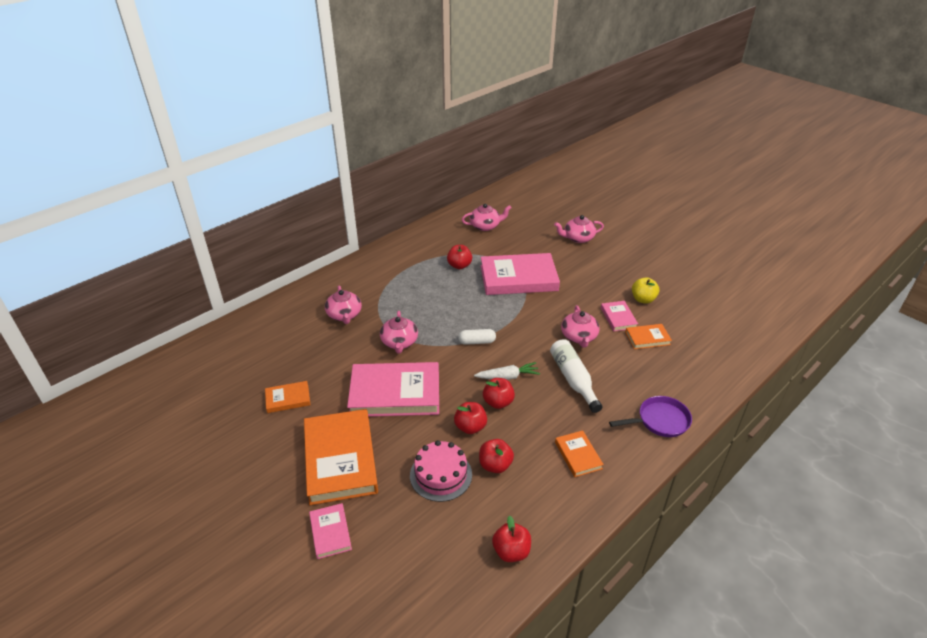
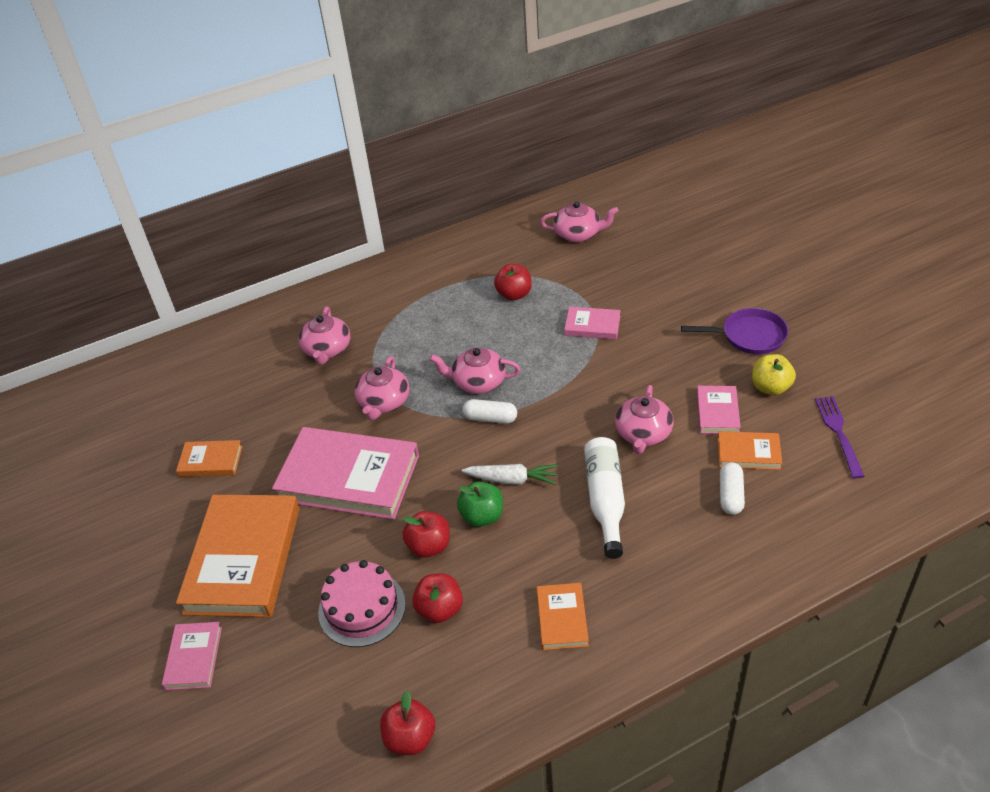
camera: 20 degrees right, 5 degrees up
pink book [481,253,560,295] -> pink book [564,307,621,340], size x0.48
red apple [483,378,515,409] -> green apple [457,481,503,527]
pink teapot [554,215,604,243] -> pink teapot moved to [430,347,520,394]
purple pan [609,396,692,437] -> purple pan moved to [681,308,789,354]
none -> white capsule [720,462,745,515]
none -> purple fork [815,396,865,479]

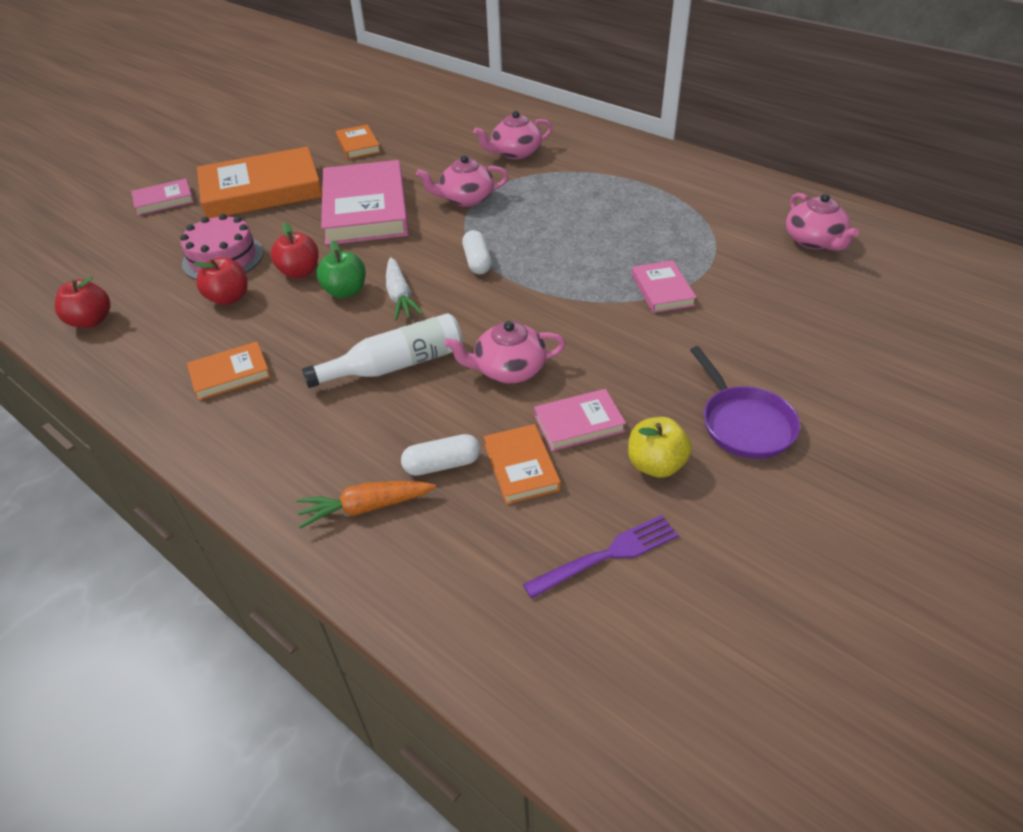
camera: 65 degrees right, 0 degrees up
pink teapot [430,347,520,394] -> none
red apple [494,264,532,300] -> none
none -> orange carrot [297,481,436,529]

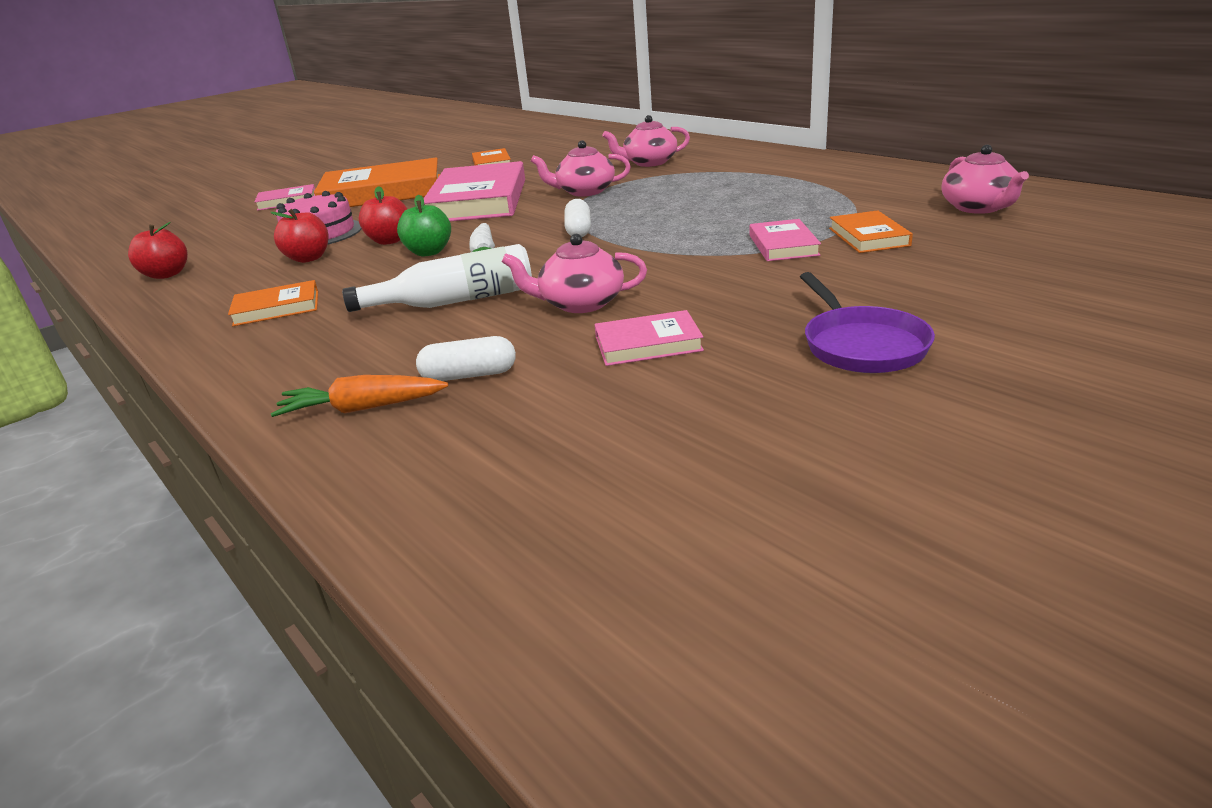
camera: 10 degrees right, 15 degrees down
orange book [484,424,561,504] -> orange book moved to [829,210,913,253]
purple fork [523,515,679,599] -> none
yellow apple [628,417,692,478] -> none

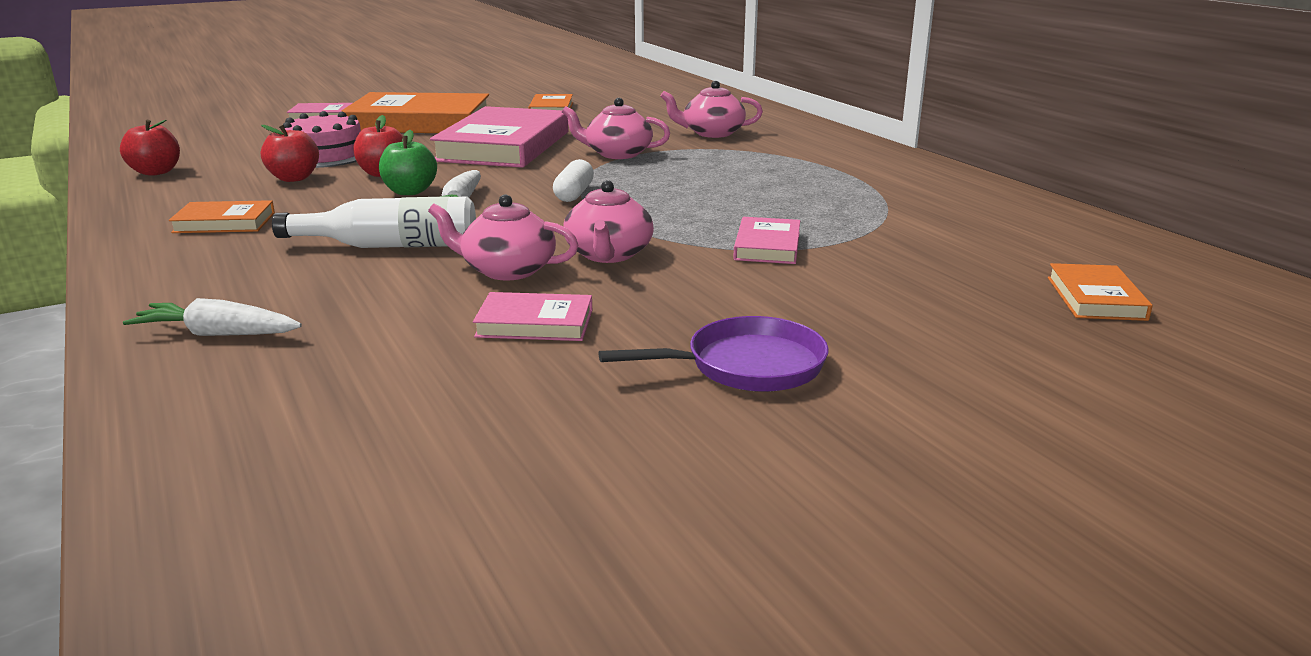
camera: 10 degrees right, 5 degrees down
orange carrot [271,375,448,417] -> white carrot [123,298,302,336]
white capsule [416,336,516,381] -> none
purple pan [800,272,935,373] -> purple pan turned 105 degrees counterclockwise [599,316,829,392]
orange book [829,210,913,253] -> orange book moved to [1048,263,1153,321]
pink teapot [942,145,1029,214] -> pink teapot moved to [563,180,654,263]

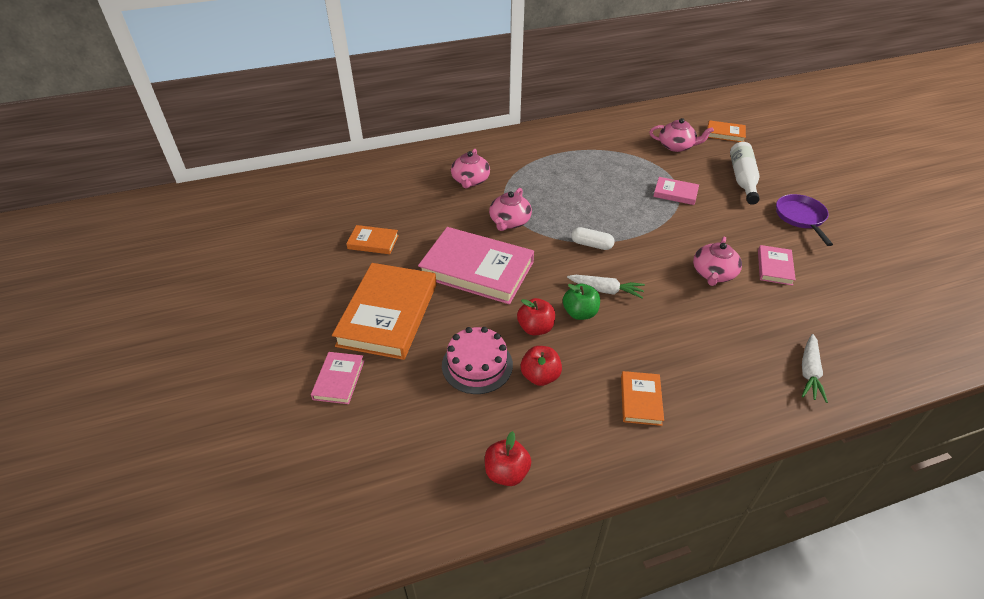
camera: 80 degrees left, 20 degrees up
white bottle [272,196,476,248] -> white bottle moved to [730,142,760,205]
pink teapot [563,180,654,263] -> pink teapot moved to [650,118,714,152]

